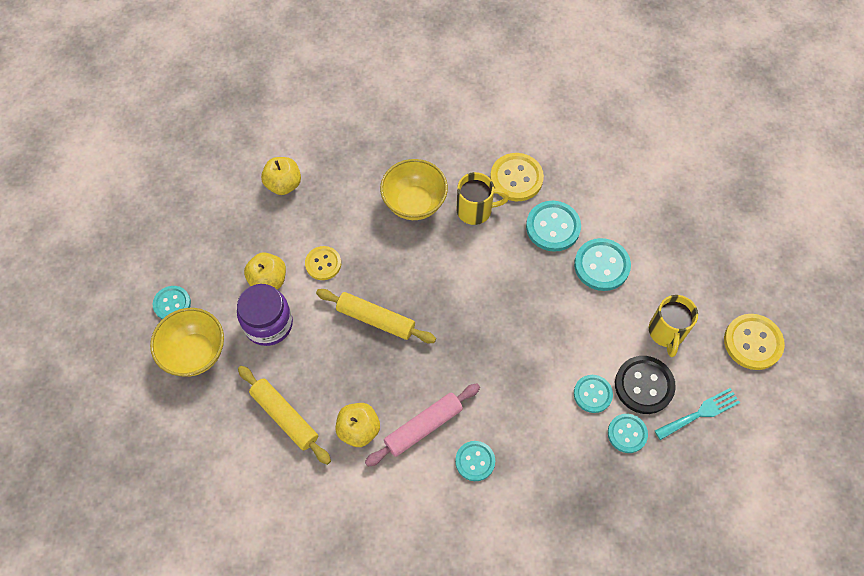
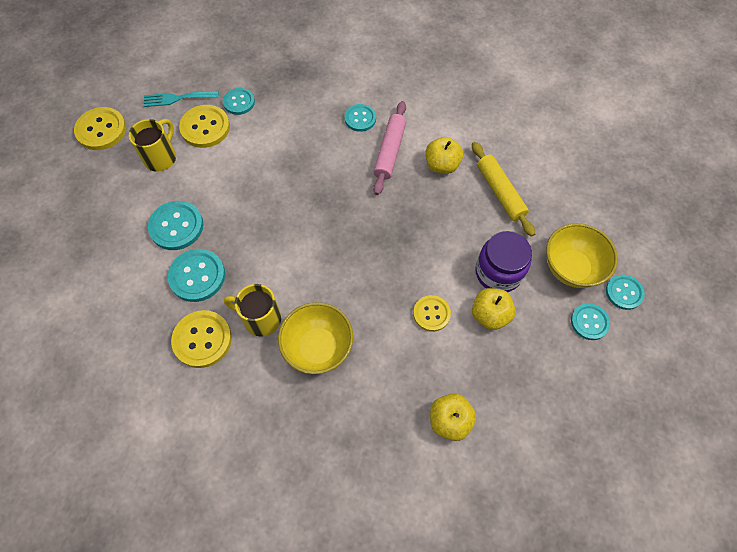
camera: 160 degrees left, 0 degrees up
yellow rolling pin [316,289,436,343] -> none
pink rolling pin [365,384,480,467] -> pink rolling pin turned 60 degrees counterclockwise [373,101,406,195]
turquoise button [574,375,613,413] -> turquoise button moved to [606,275,645,310]
black button [615,356,676,414] -> yellow button [179,105,230,148]

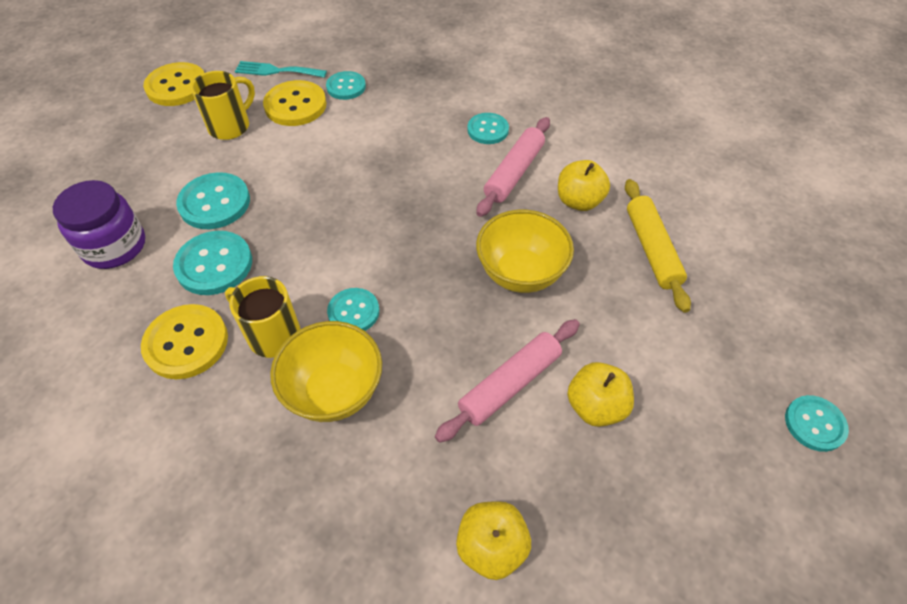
camera: 15 degrees right, 10 degrees down
yellow button [413,295,451,332] -> pink rolling pin [435,319,580,443]
purple jar [475,231,532,292] -> purple jar moved to [53,180,145,269]
yellow bowl [546,223,618,288] -> yellow bowl moved to [476,210,574,293]
turquoise button [571,303,610,340] -> turquoise button moved to [327,288,379,331]

